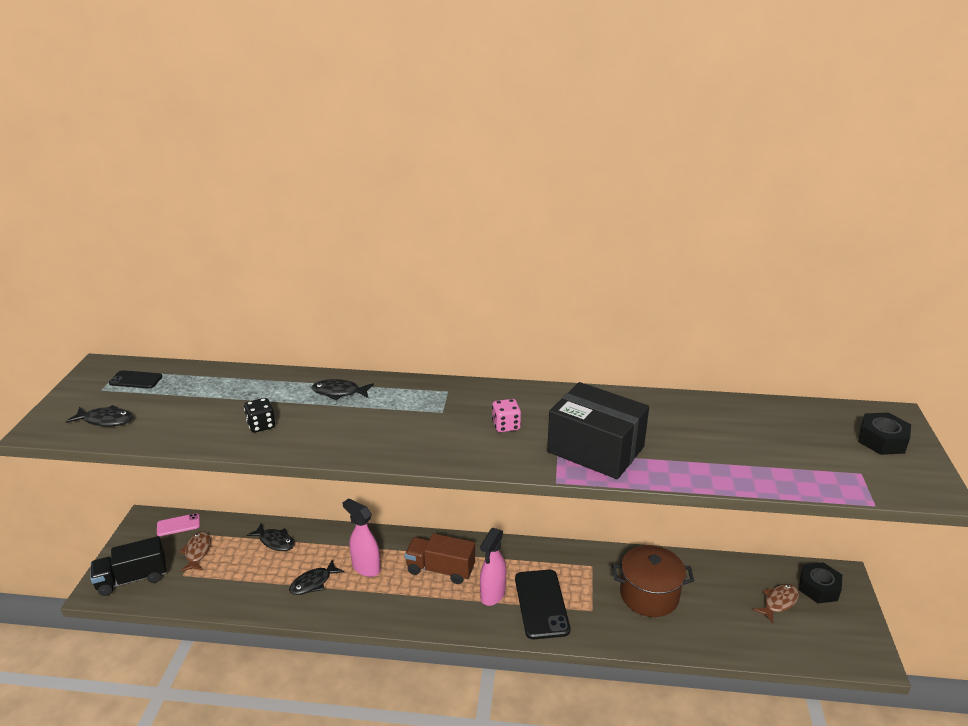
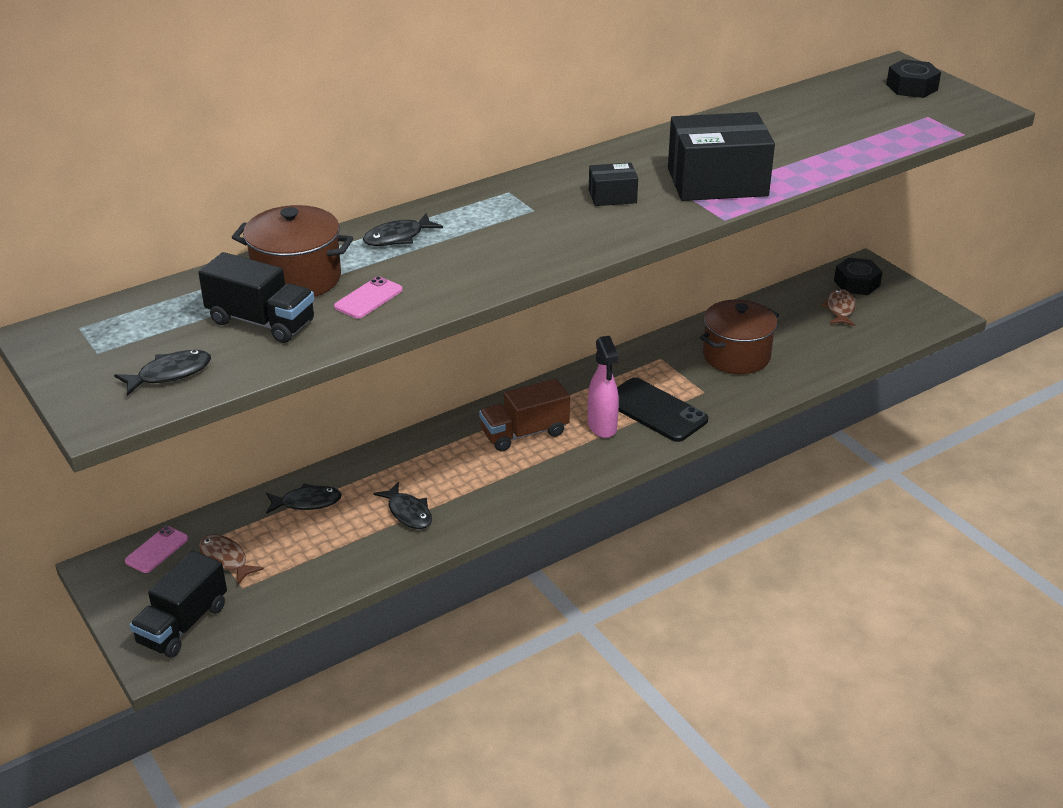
camera: 40 degrees left, 5 degrees up
black phone [109,370,162,389] -> none
black dice [244,398,276,433] -> pink phone [334,276,403,319]
black fish [289,560,344,595] -> black fish turned 45 degrees counterclockwise [374,482,432,529]
pink spray bottle [343,498,381,577] -> none
pink dice [492,399,521,432] -> black box [589,162,638,206]
none -> black truck [198,252,315,343]
none -> brown pot [232,205,353,297]

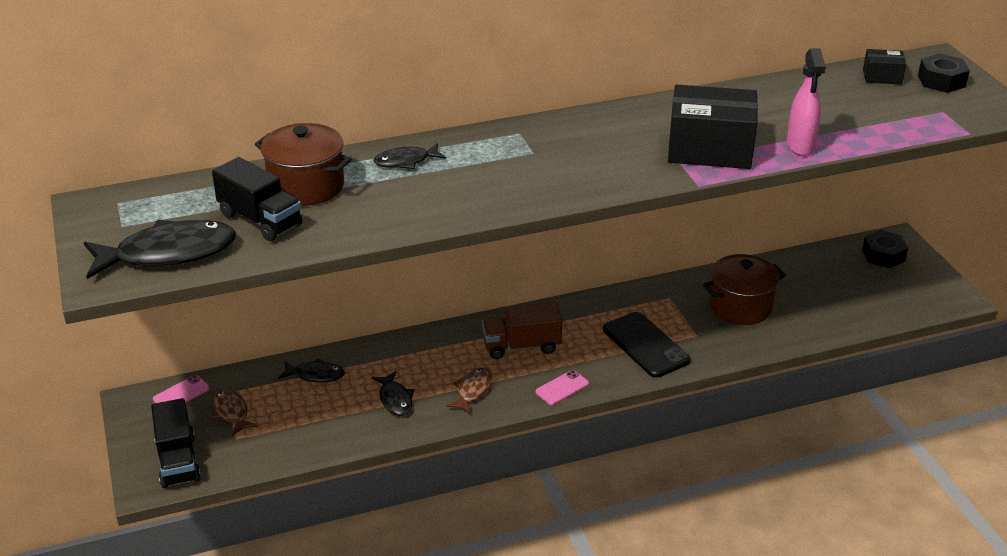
camera: 15 degrees right, 0 degrees up
black fish [114,350,211,396] -> black fish [84,220,236,279], size x1.88
black truck [130,551,227,658] -> black truck turned 60 degrees counterclockwise [151,398,201,488]
pink phone [334,276,403,319] -> pink phone moved to [535,370,589,405]
pink spray bottle [588,336,619,438] -> pink spray bottle moved to [786,48,826,156]
black box [589,162,638,206] -> black box moved to [863,49,906,85]
brown fish [821,289,855,326] -> brown fish moved to [446,368,492,414]

